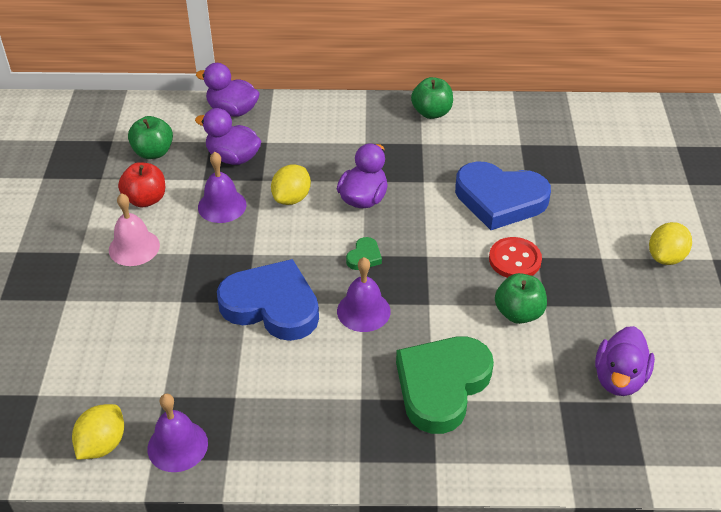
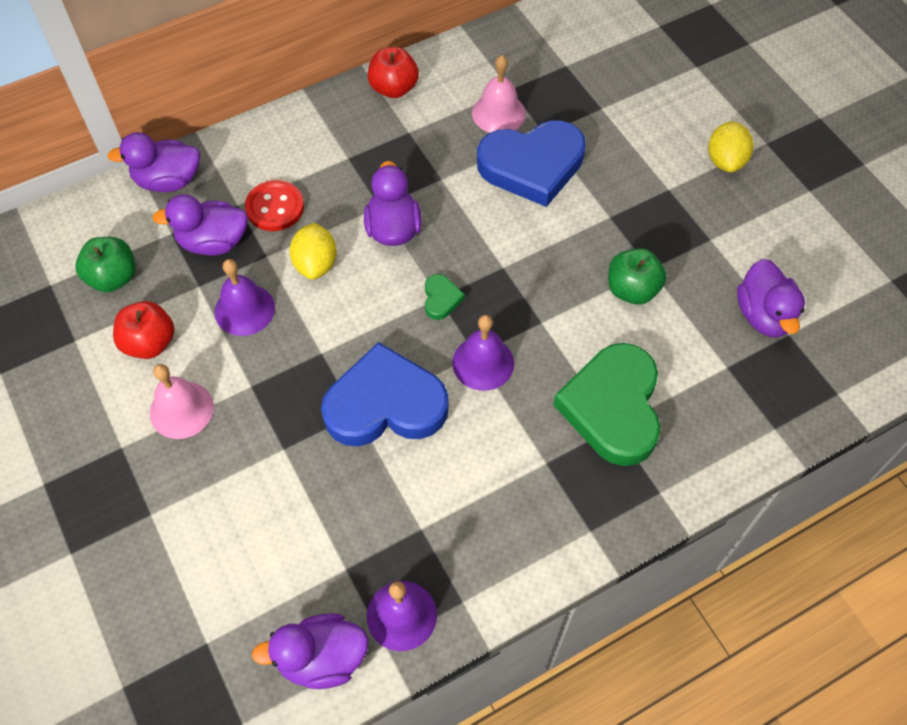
camera: 30 degrees left, 15 degrees up
yellow lemon [72,404,124,460] -> purple duck [252,613,369,689]
green apple [411,77,453,119] -> red apple [368,47,419,98]
red button [489,237,542,278] -> red button moved to [245,180,304,231]
none -> pink bell [472,55,526,133]

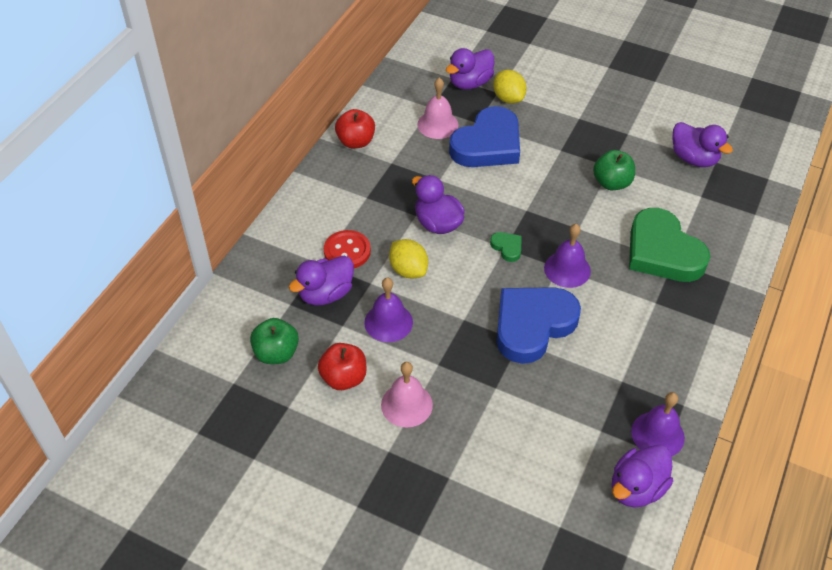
camera: 35 degrees left, 10 degrees down
purple duck [108,132,200,192] -> purple duck moved to [446,48,494,90]
yellow lemon [708,121,754,172] -> yellow lemon moved to [493,70,527,104]

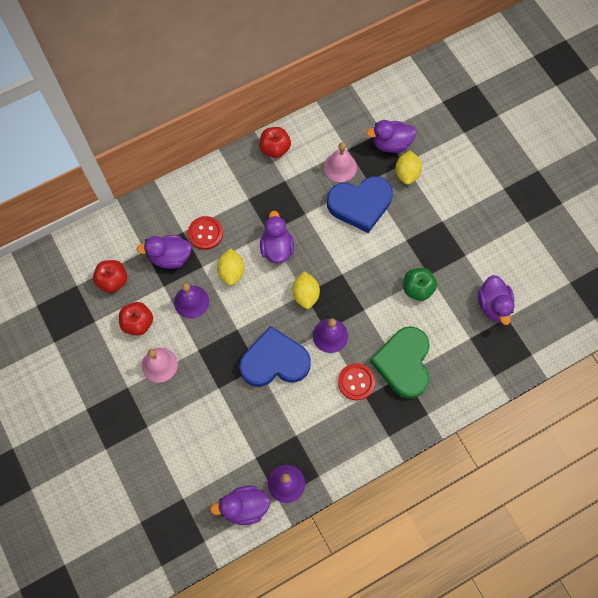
camera: 35 degrees right, 20 degrees up
green apple [250,318,299,364] -> red apple [93,260,127,293]
green heart [490,232,522,262] -> yellow lemon [292,271,320,309]
none -> red button [338,363,375,401]

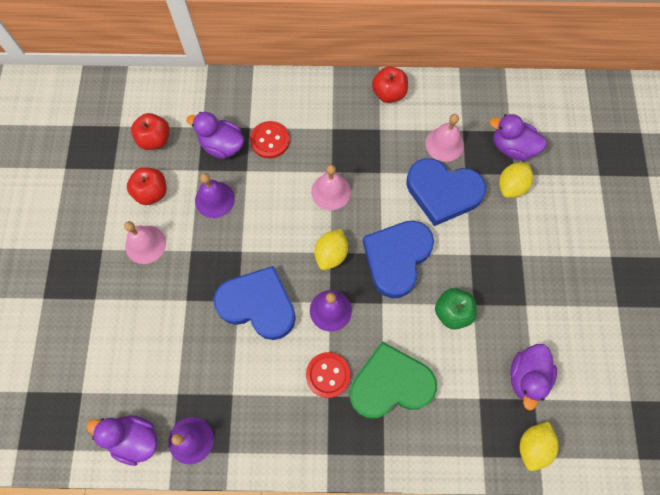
camera: 30 degrees right, 0 degrees up
yellow lemon [217,248,245,285] -> yellow lemon moved to [520,422,559,471]
purple duck [260,211,294,264] -> pink bell [311,165,351,210]
green heart [370,326,430,399] -> green heart turned 45 degrees clockwise [350,341,437,419]
none -> blue heart [363,220,434,298]

